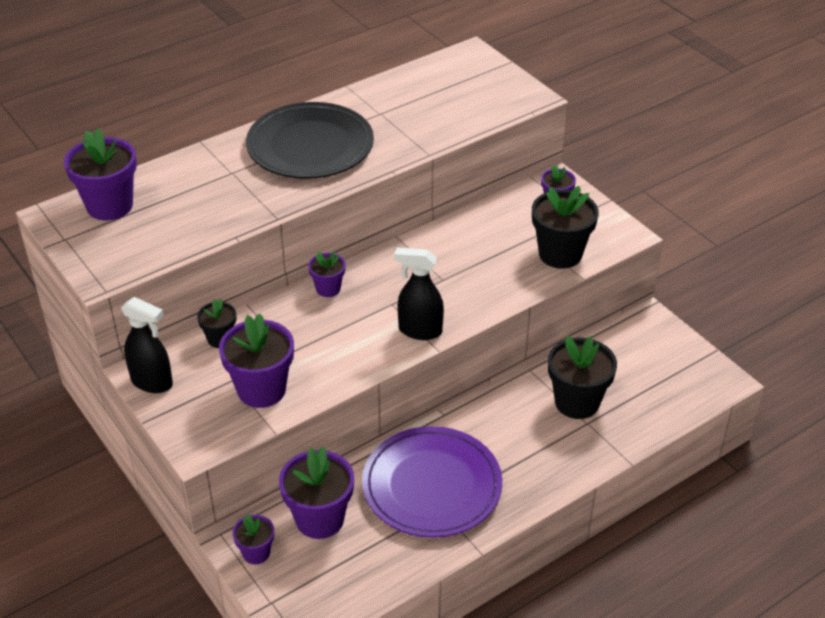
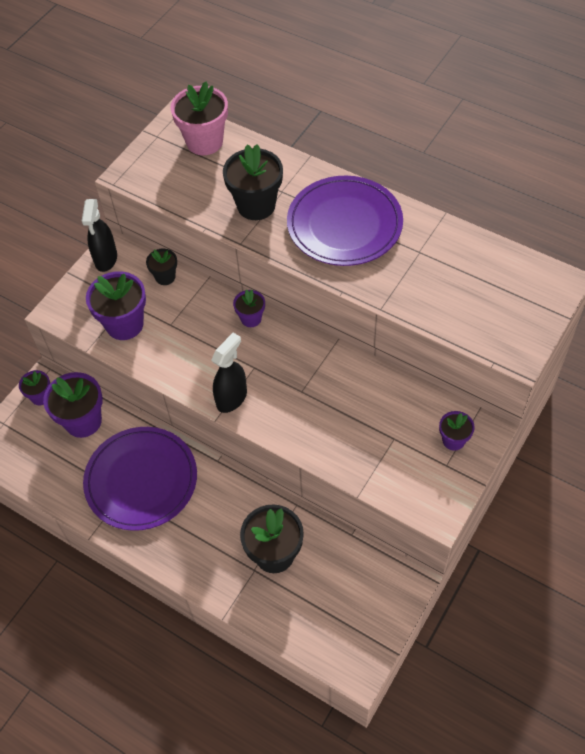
camera: 70 degrees right, 15 degrees up
purple flower pot [64,128,137,221] -> pink flower pot [171,82,228,155]
black plate [246,102,374,179] -> purple plate [287,176,403,266]
black spray bottle [394,247,444,340] -> black spray bottle turned 45 degrees clockwise [211,333,247,413]
black flower pot [532,186,599,269] -> black flower pot moved to [223,144,283,220]

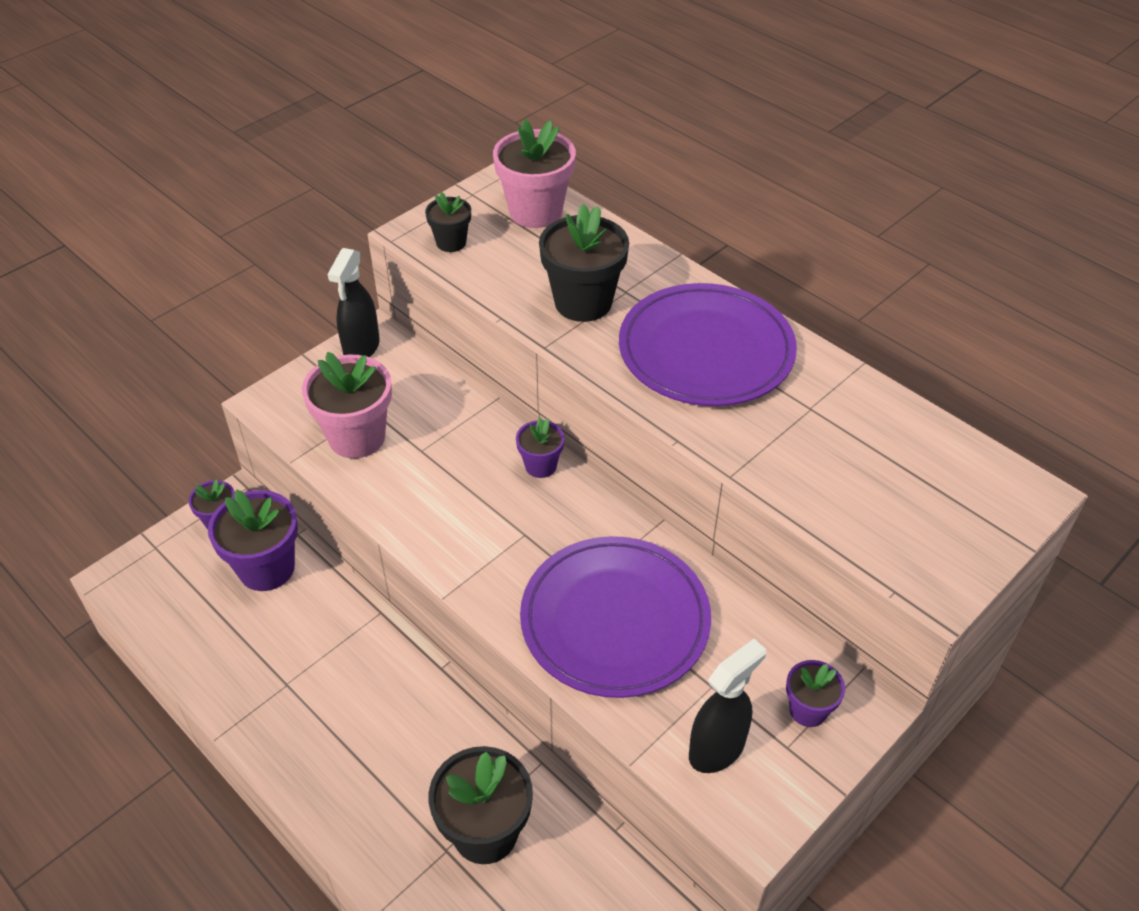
camera: 10 degrees right, 10 degrees down
purple plate [83,427,197,531] -> purple plate moved to [520,536,711,698]
purple flower pot [86,271,146,340] -> pink flower pot [302,352,392,458]
black flower pot [146,249,177,285] -> black flower pot moved to [425,192,471,252]
black spray bottle [211,333,247,413] -> black spray bottle moved to [689,639,766,773]

